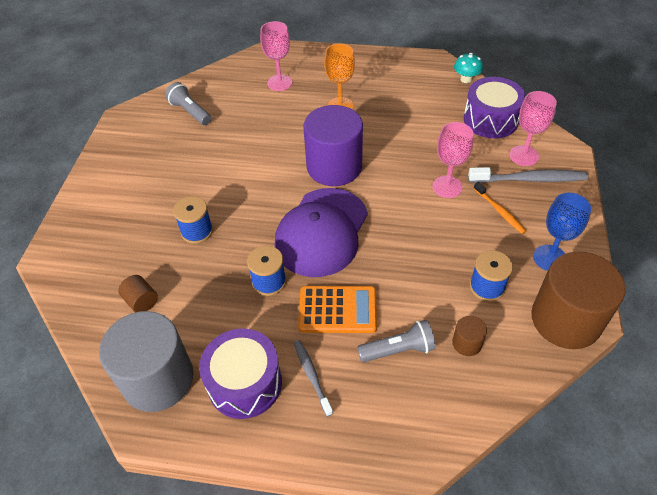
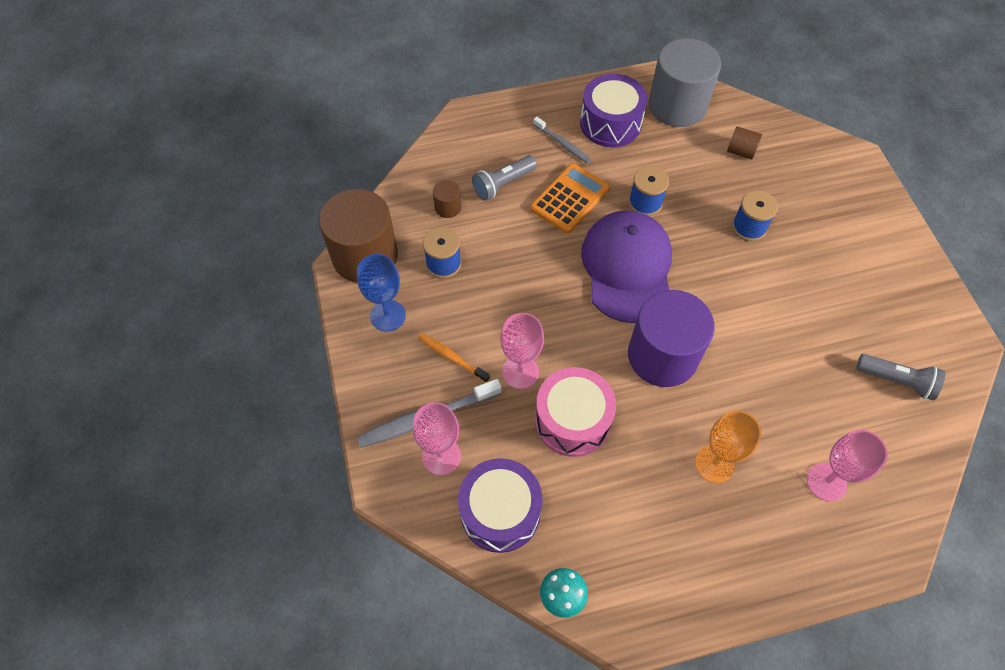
camera: 155 degrees right, 10 degrees up
orange calculator [298,286,377,333] -> orange calculator turned 150 degrees clockwise [530,163,610,233]
none -> pink drum [535,367,616,457]

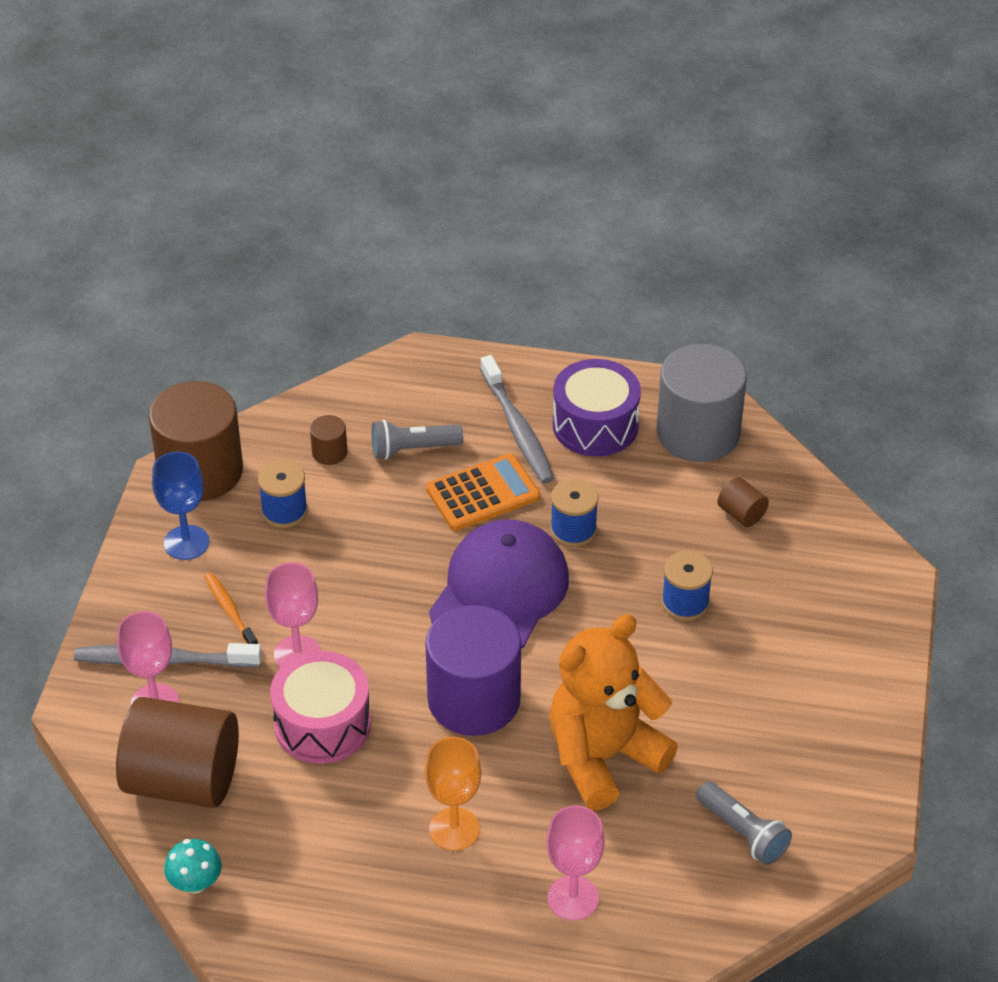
camera: 25 degrees right, 15 degrees down
purple drum [458,458,543,553] -> brown cylinder [116,697,239,808]
grey toothbrush [533,117,591,164] -> grey toothbrush [480,355,554,483], size x1.68
none -> orange teddy bear [549,614,678,811]

